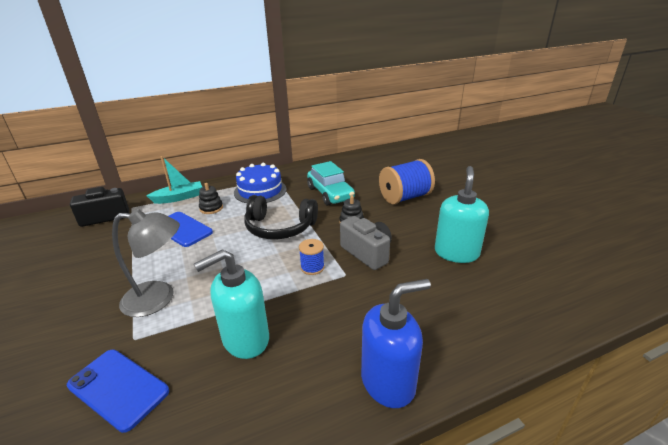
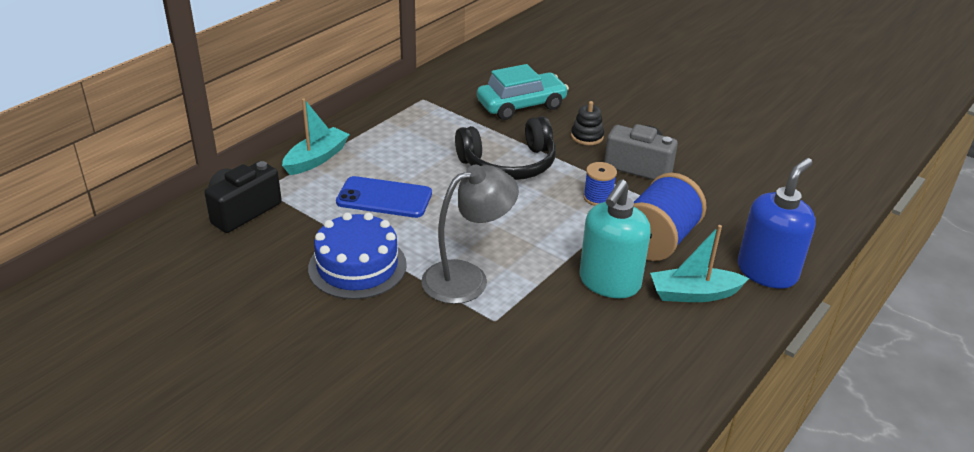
camera: 30 degrees left, 5 degrees up
blue phone [67,350,169,433] -> none
black stacking toy [199,183,223,214] -> none
blue cake [234,163,287,203] -> blue cake moved to [308,212,407,299]
turquoise car [307,161,355,206] -> turquoise car turned 60 degrees counterclockwise [477,64,569,120]
blue spool [379,159,435,204] -> blue spool moved to [634,173,707,261]
turquoise soap dispenser [435,166,489,263] -> none
none -> turquoise boat [650,225,749,302]

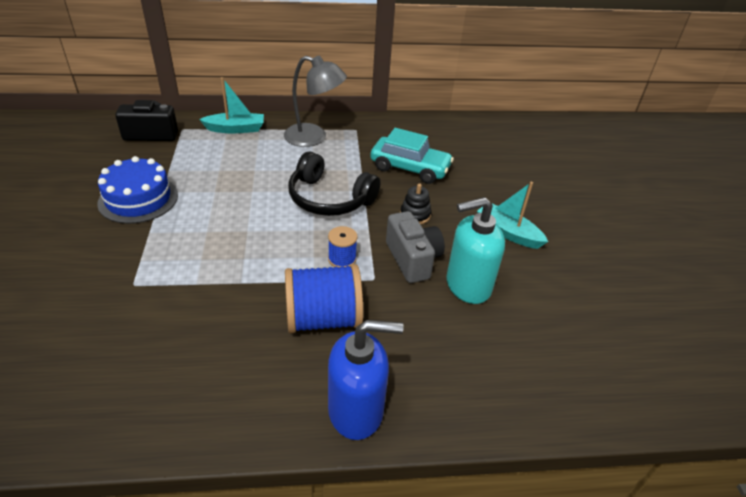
camera: 45 degrees right, 5 degrees up
blue phone [336,176,432,218] -> none
grey lamp [421,165,519,304] -> grey lamp moved to [284,56,347,147]
turquoise soap dispenser [579,179,651,298] -> turquoise soap dispenser moved to [446,197,505,304]
turquoise boat [650,225,749,302] -> turquoise boat moved to [477,182,548,249]

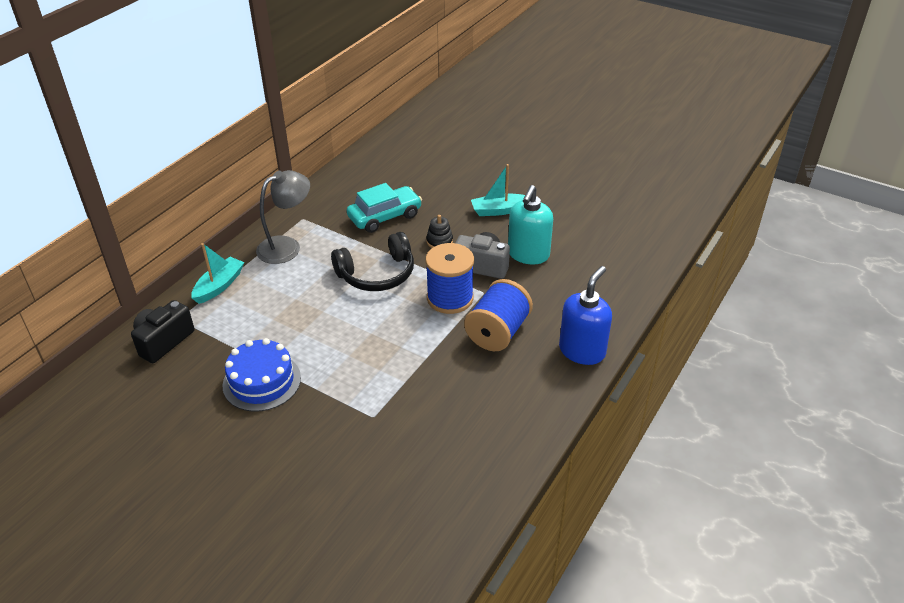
camera: 50 degrees left, 0 degrees up
blue spool [328,226,358,267] -> blue spool [425,243,474,314], size x1.96

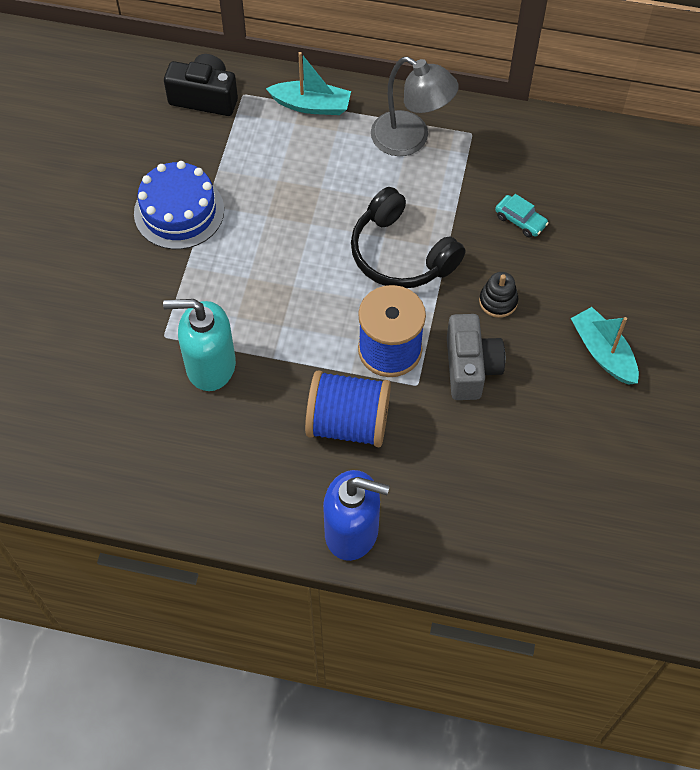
camera: 70 degrees right, 20 degrees up
turquoise car [347,183,422,233] -> turquoise car [495,194,549,238], size x0.50
turquoise soap dispenser [508,185,553,265] -> turquoise soap dispenser moved to [163,299,236,391]

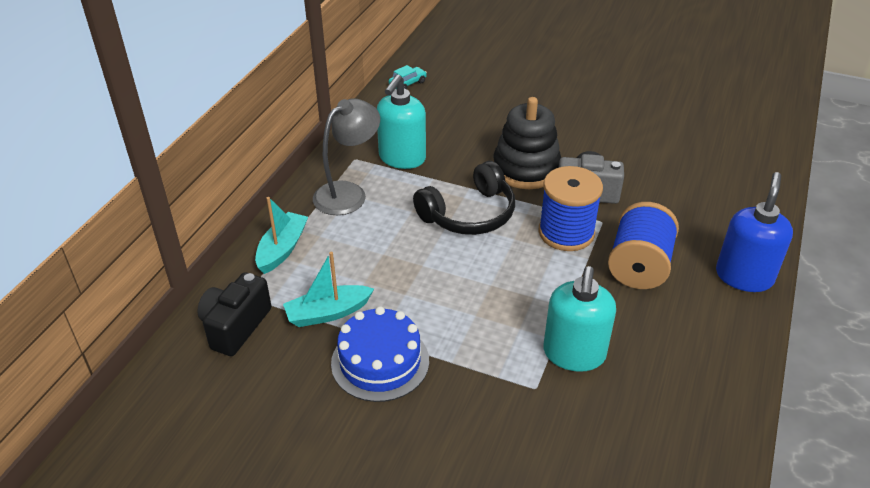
camera: 80 degrees left, 20 degrees down
black stacking toy [479,272,518,318] -> black stacking toy [493,97,561,189], size x2.14
turquoise car [495,194,549,238] -> turquoise car moved to [389,65,427,89]
turquoise boat [571,307,639,385] -> turquoise boat moved to [283,252,374,327]
none -> turquoise soap dispenser [377,74,426,169]

